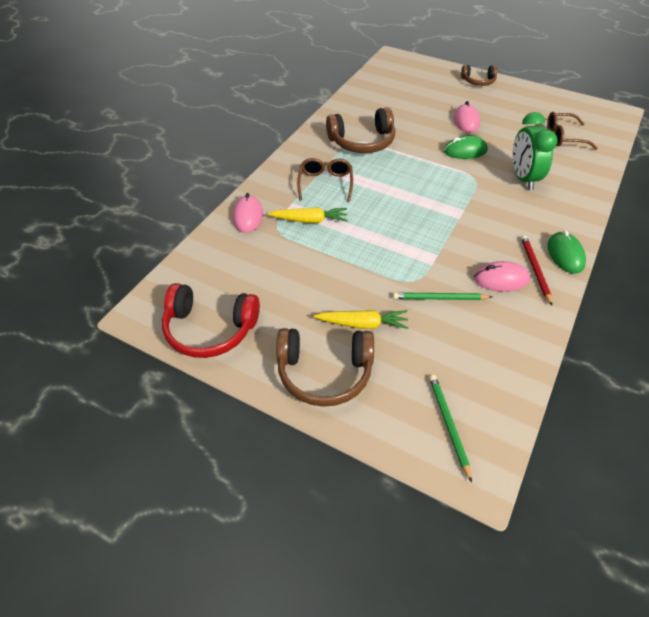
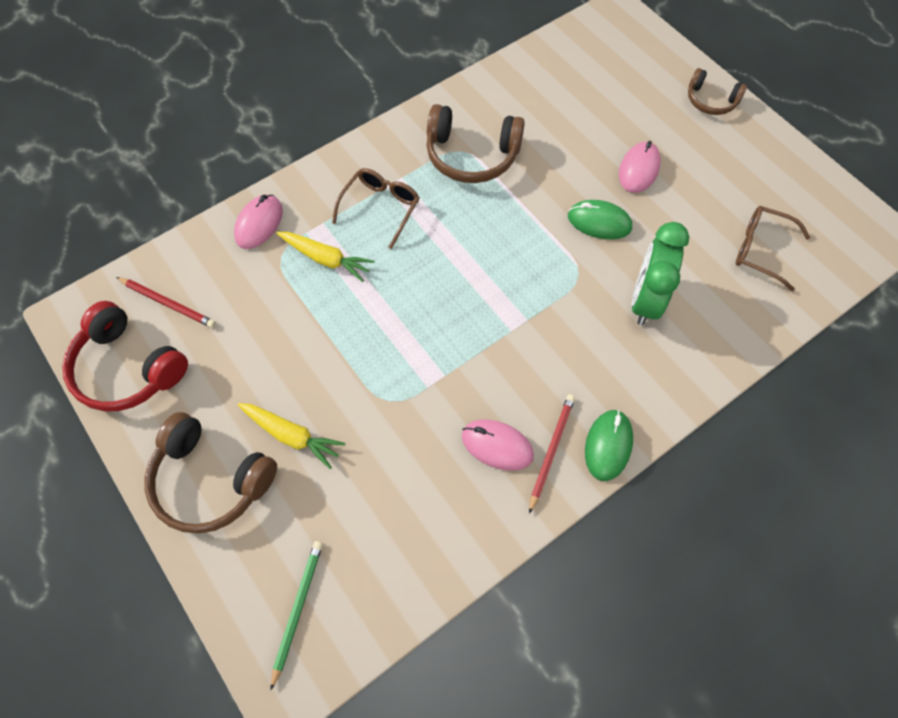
camera: 25 degrees right, 15 degrees up
green pencil [393,292,492,300] -> none
none -> red pencil [116,277,216,328]

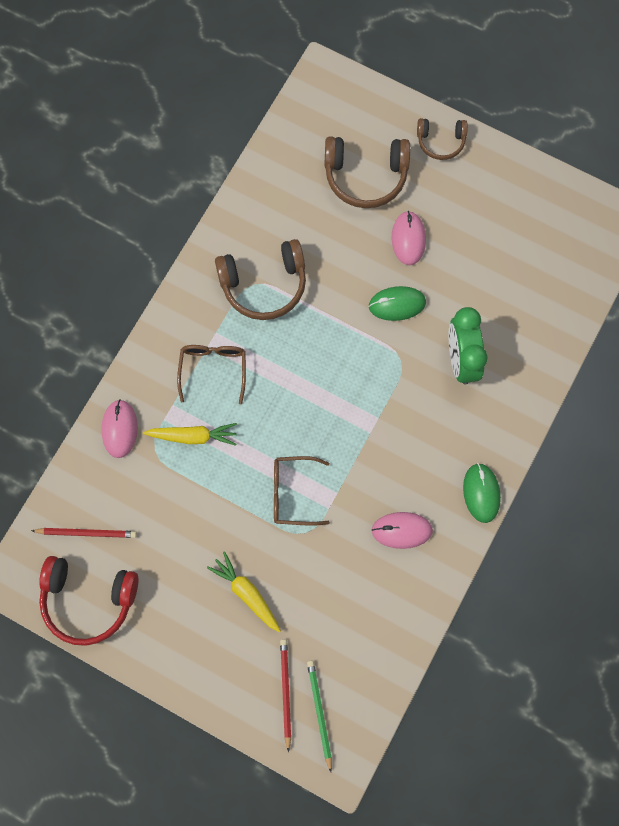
camera: 25 degrees left, 10 degrees up
brown headphones [145,412,277,534] -> brown headphones moved to [324,136,410,208]
yellow carrot [238,403,345,469] -> yellow carrot turned 135 degrees counterclockwise [207,551,281,632]
red pencil [529,394,575,514] -> red pencil moved to [280,639,291,752]
brown glasses [736,206,811,291] -> brown glasses moved to [274,456,330,526]

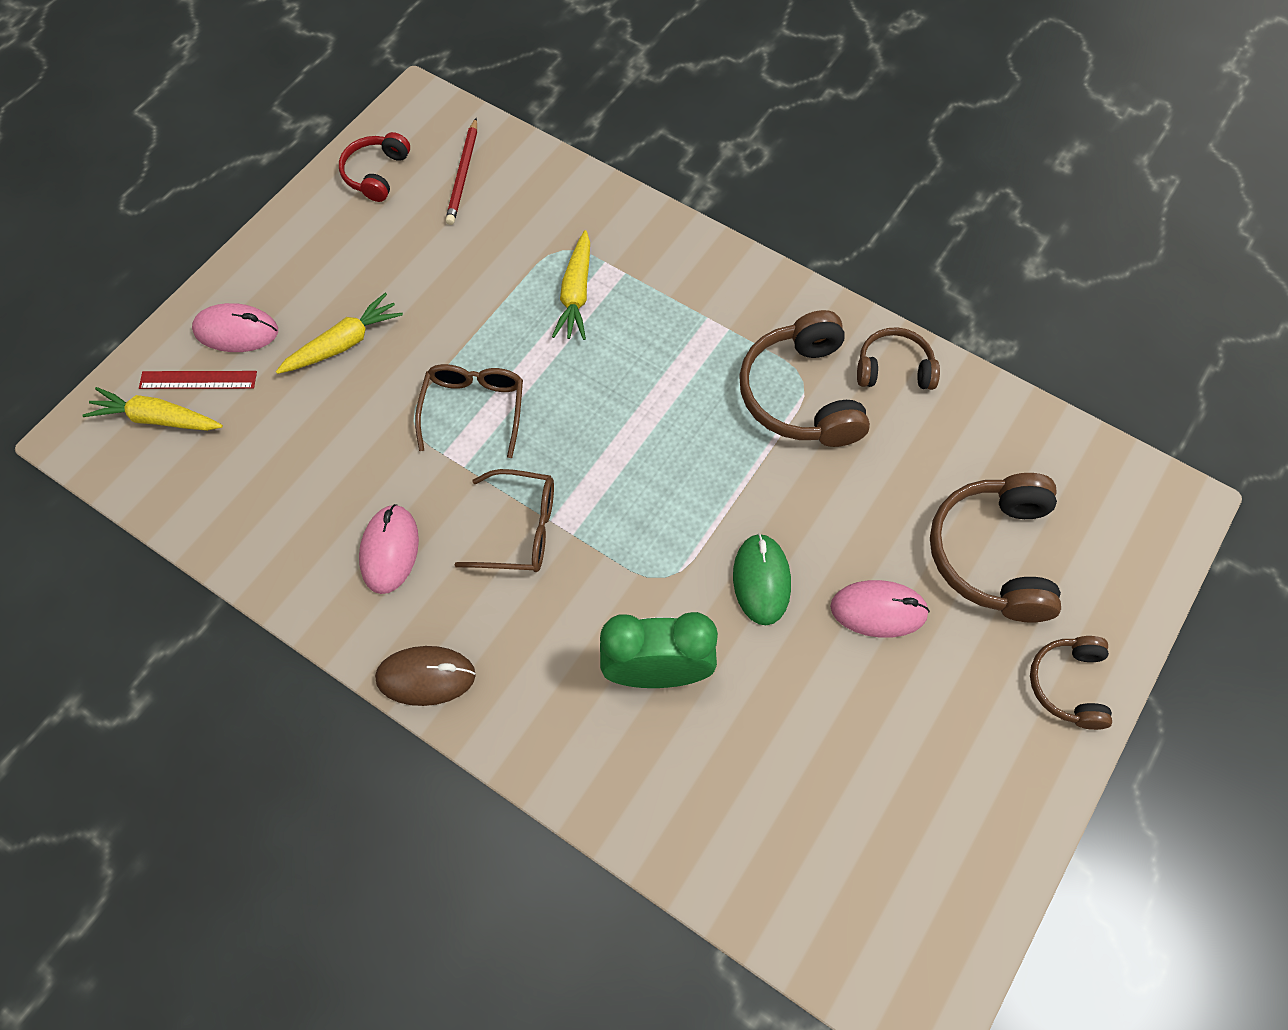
camera: 95 degrees right, 10 degrees down
red headphones [39,556,139,646] -> red headphones [339,132,410,202], size x0.59
pink mouse [101,399,138,458] -> pink mouse moved to [192,303,278,352]
brown glasses [177,345,246,404] -> brown glasses moved to [455,469,554,572]
red pencil [280,639,291,752] -> red ruler [139,371,257,389]
green pencil [307,661,332,772] -> yellow carrot [82,387,223,431]
green mouse [463,463,501,523] -> brown mouse [375,646,476,706]
none -> brown headphones [857,327,940,390]

